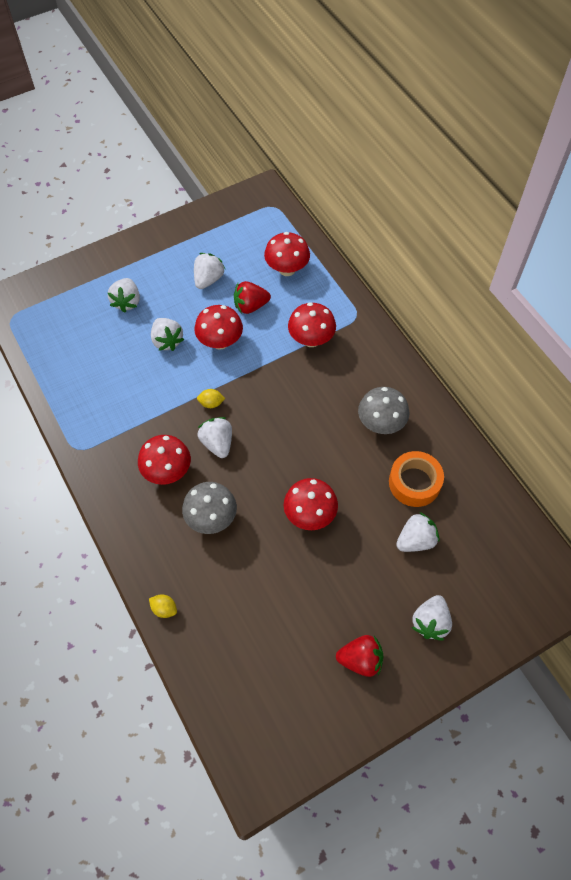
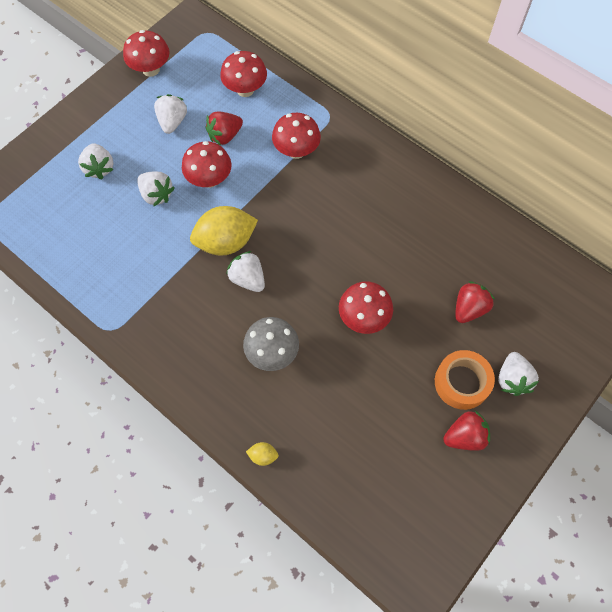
camera: 20 degrees left, 5 degrees up
red mushroom [138,435,191,485] -> red mushroom moved to [123,30,170,77]
yellow lemon [197,389,225,408] -> yellow lemon [190,206,258,255], size x2.38
grey mushroom [358,387,409,434] -> none
orange tape [389,451,444,507] -> orange tape moved to [435,350,495,410]
white strawberry [396,512,440,552] -> red strawberry [455,281,495,323]

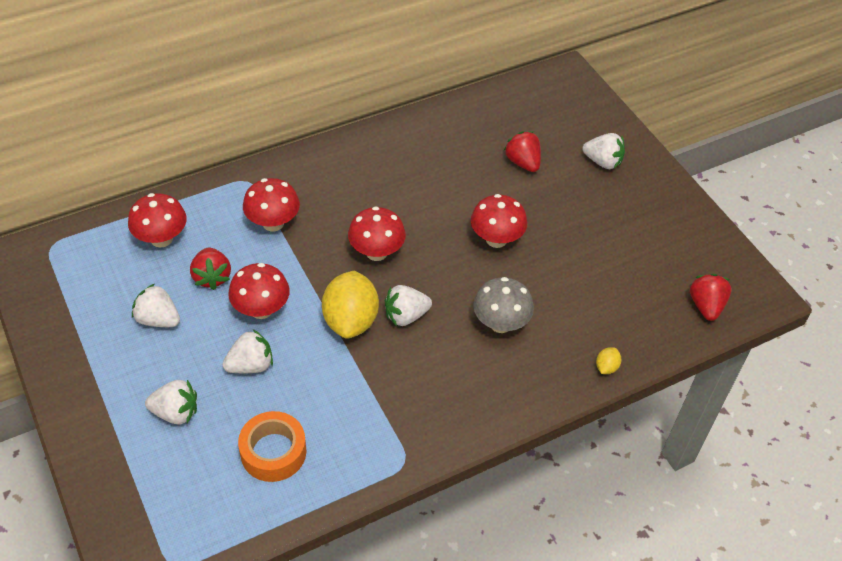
camera: 70 degrees left, 15 degrees down
red mushroom [123,30,170,77] -> red mushroom moved to [348,206,406,261]
orange tape [435,350,495,410] -> orange tape moved to [238,411,306,482]
red strawberry [443,411,490,451] -> red strawberry moved to [690,274,732,321]

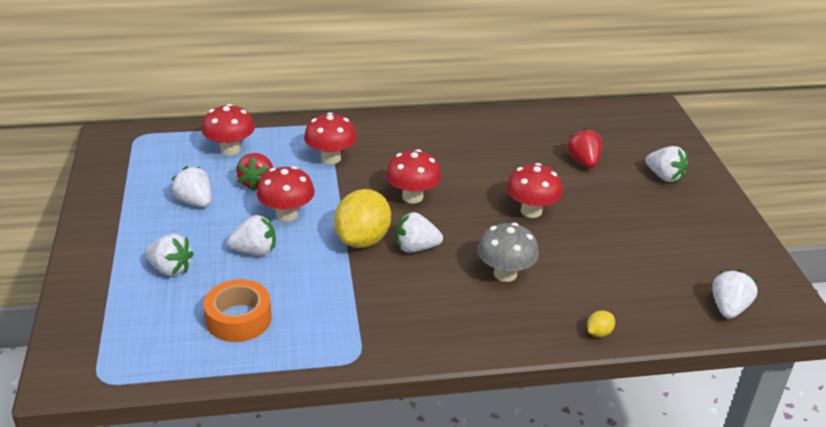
camera: 20 degrees right, 15 degrees down
red strawberry [690,274,732,321] -> white strawberry [712,270,758,319]

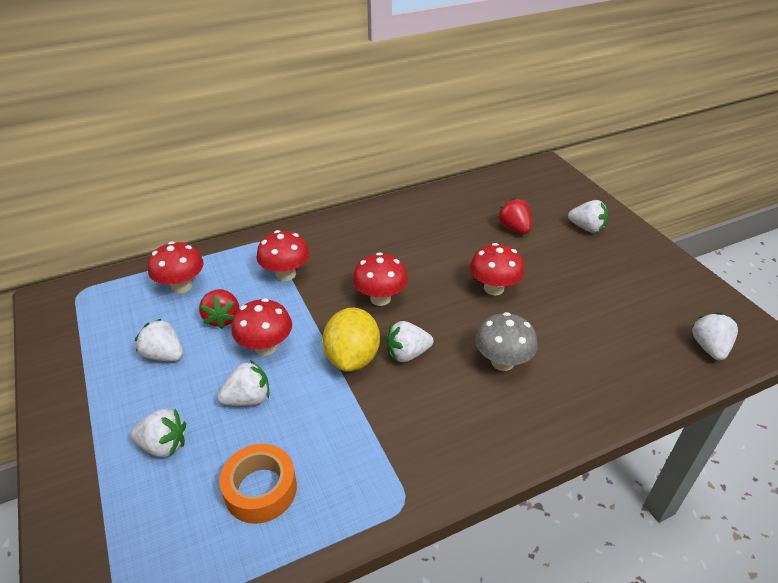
camera: 15 degrees left, 5 degrees up
yellow lemon [587,310,615,337] -> none

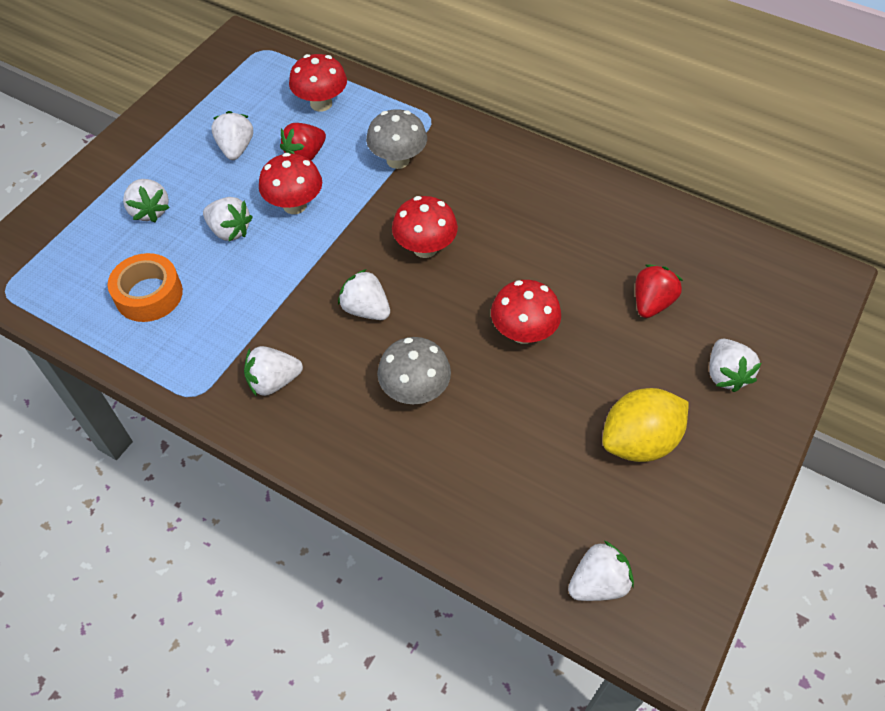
camera: 55 degrees right, 15 degrees up
red mushroom [257,230,310,281] -> grey mushroom [366,109,427,169]
yellow lemon [323,308,380,372] -> yellow lemon moved to [602,388,689,462]
none -> white strawberry [244,346,303,397]

